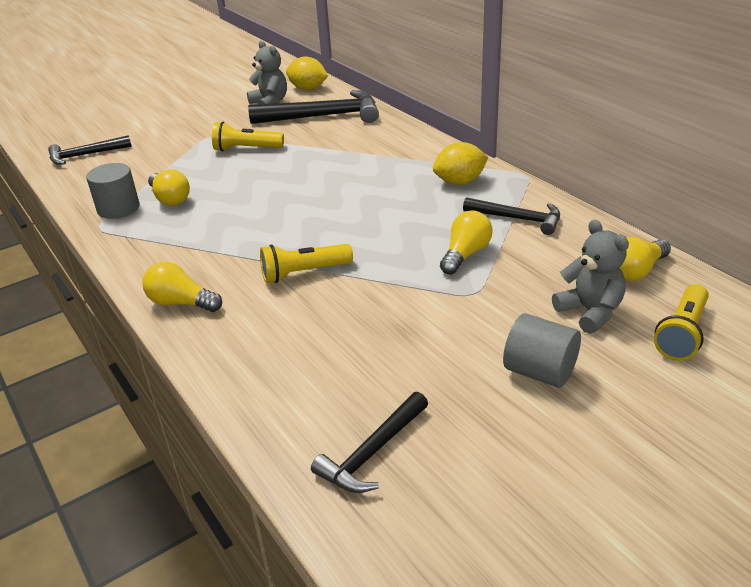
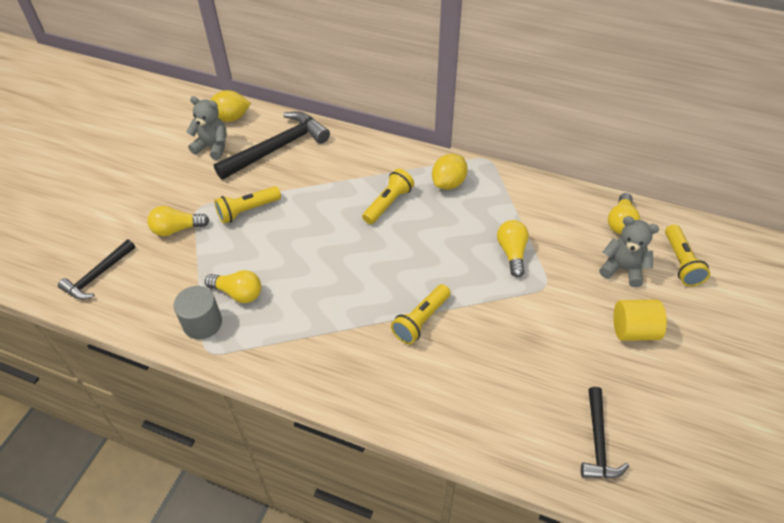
camera: 35 degrees left, 15 degrees up
yellow light bulb [142,262,222,312] -> yellow light bulb moved to [147,206,209,236]
black hammer [463,197,560,235] -> none
grey cylinder [503,313,581,388] -> yellow cylinder [613,299,667,341]
none -> yellow flashlight [362,169,414,224]

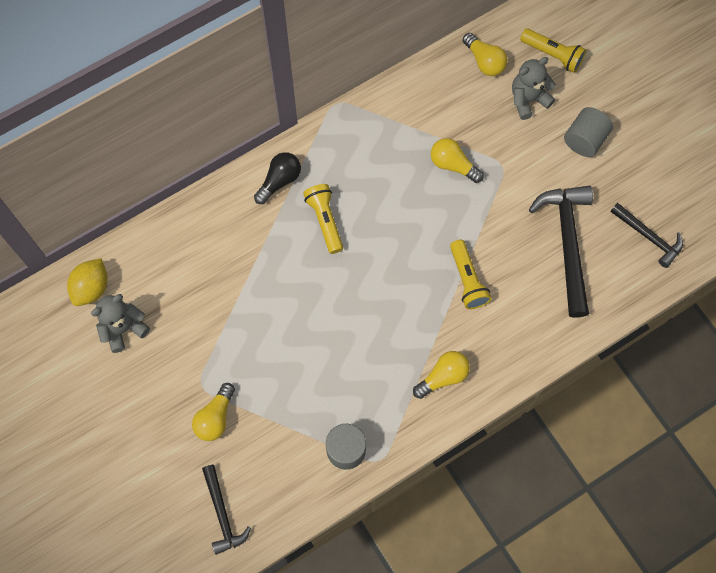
camera: 55 degrees left, 20 degrees up
yellow light bulb [205,270,261,303] -> yellow light bulb moved to [413,351,470,399]
black hammer [214,111,330,180] -> black hammer moved to [529,186,593,318]
yellow flashlight [214,186,281,224] -> none
yellow lemon [432,154,468,190] -> none
yellow cylinder [613,299,667,341] -> grey cylinder [564,107,613,157]
none -> black light bulb [254,152,301,204]

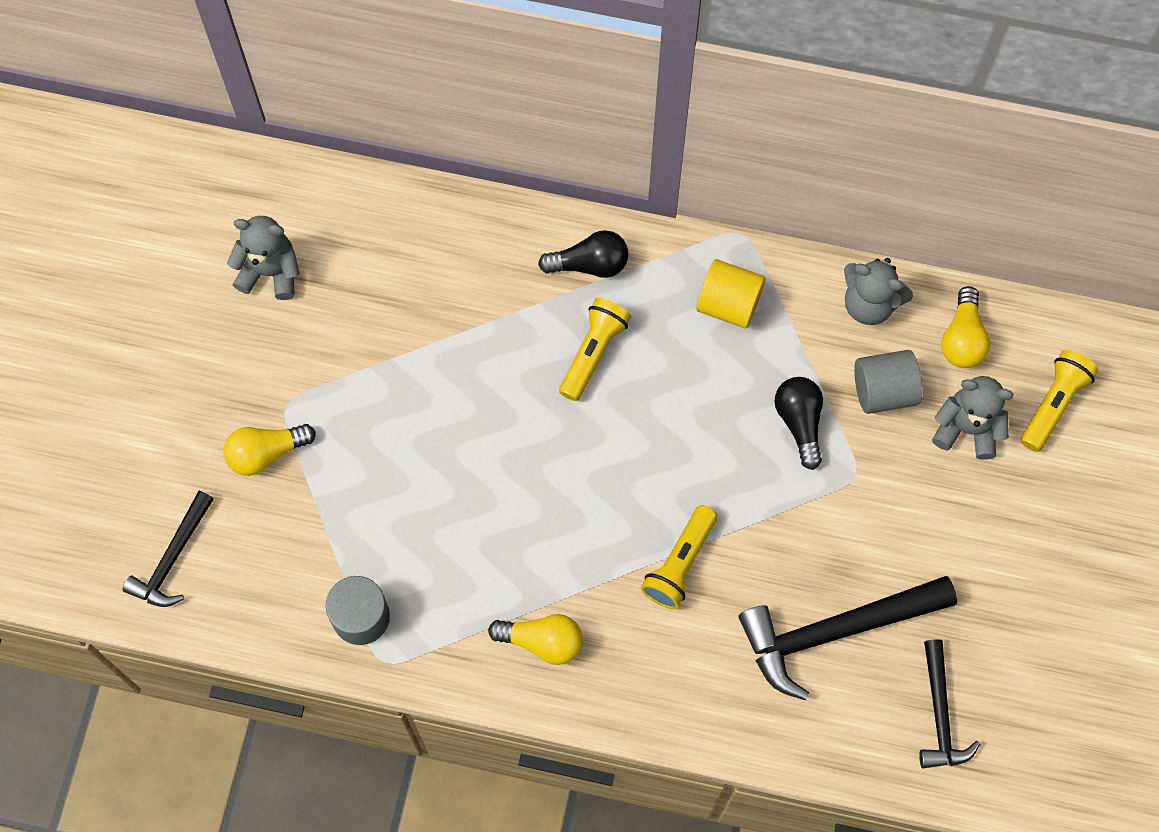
camera: 45 degrees right, 0 degrees up
yellow lemon [67,258,108,306] -> none
yellow light bulb [431,138,484,183] -> black light bulb [774,377,823,470]
yellow flashlight [520,28,586,73] -> yellow flashlight turned 135 degrees counterclockwise [1021,350,1099,452]
black hammer [529,186,593,318] -> black hammer turned 150 degrees counterclockwise [739,576,957,700]
grey cylinder [564,107,613,157] -> grey cylinder moved to [854,350,922,414]
none -> yellow cylinder [696,259,765,328]
none -> grey teddy bear [844,258,913,325]

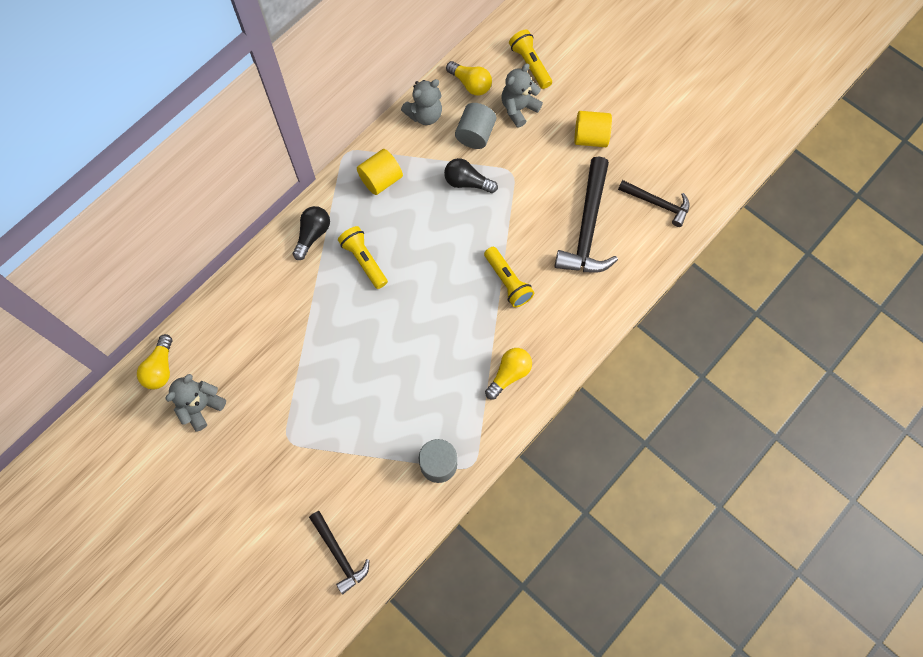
camera: 60 degrees left, 0 degrees up
yellow light bulb [223,424,316,476] -> yellow light bulb moved to [137,334,172,390]
none -> yellow cylinder [574,111,612,147]

